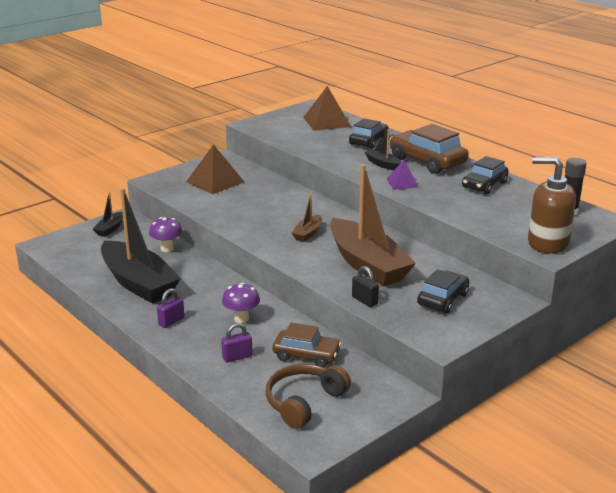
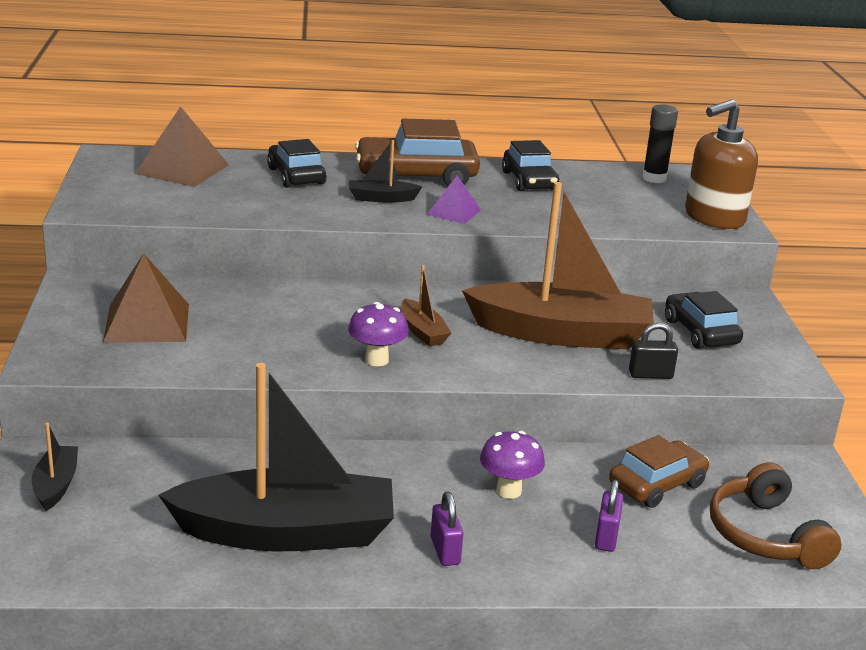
camera: 55 degrees left, 0 degrees up
black boat [93,192,123,237] -> black boat turned 150 degrees counterclockwise [32,423,78,511]
purple mushroom [149,217,182,252] -> purple mushroom moved to [348,302,409,366]

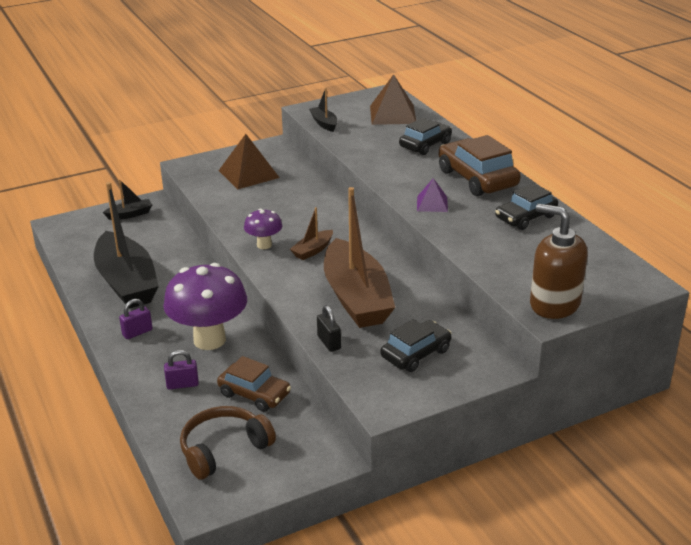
camera: 70 degrees right, 5 degrees up
black boat [349,140,422,203] -> black boat moved to [309,88,337,132]
purple mushroom [480,431,545,499] -> purple mushroom [163,263,247,350], size x1.99
black glue stick [642,104,678,183] -> none

